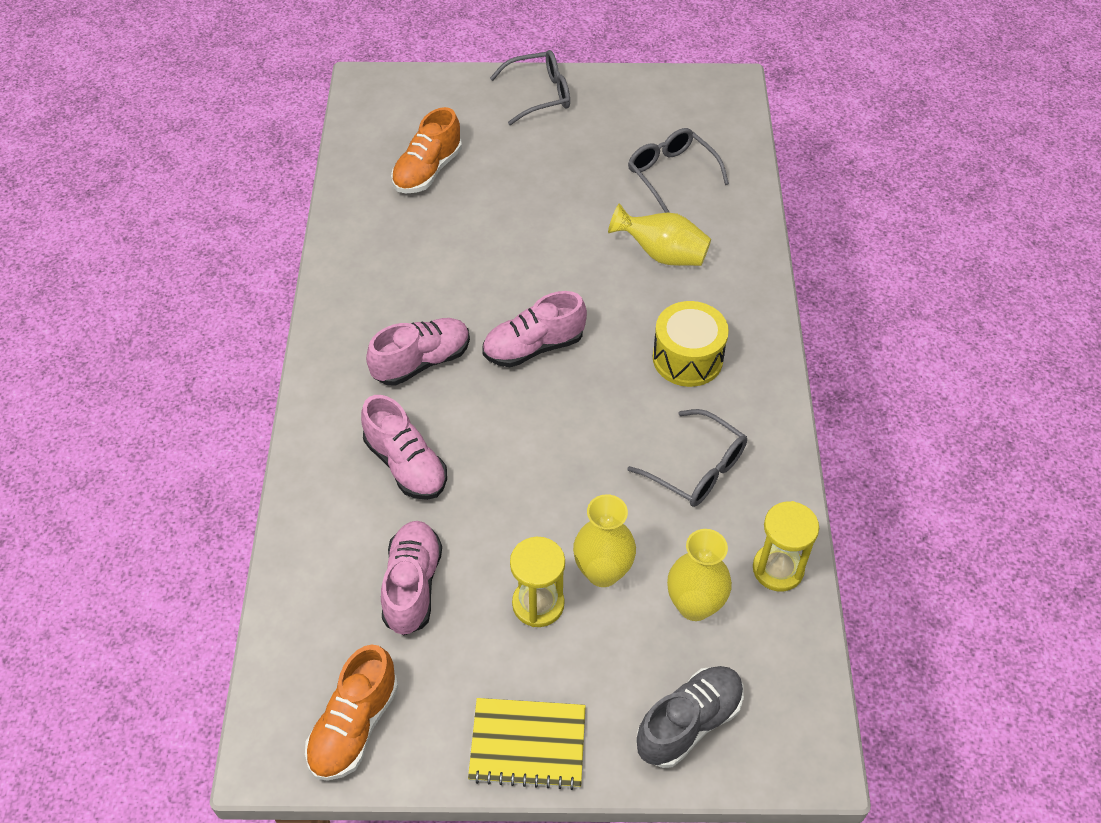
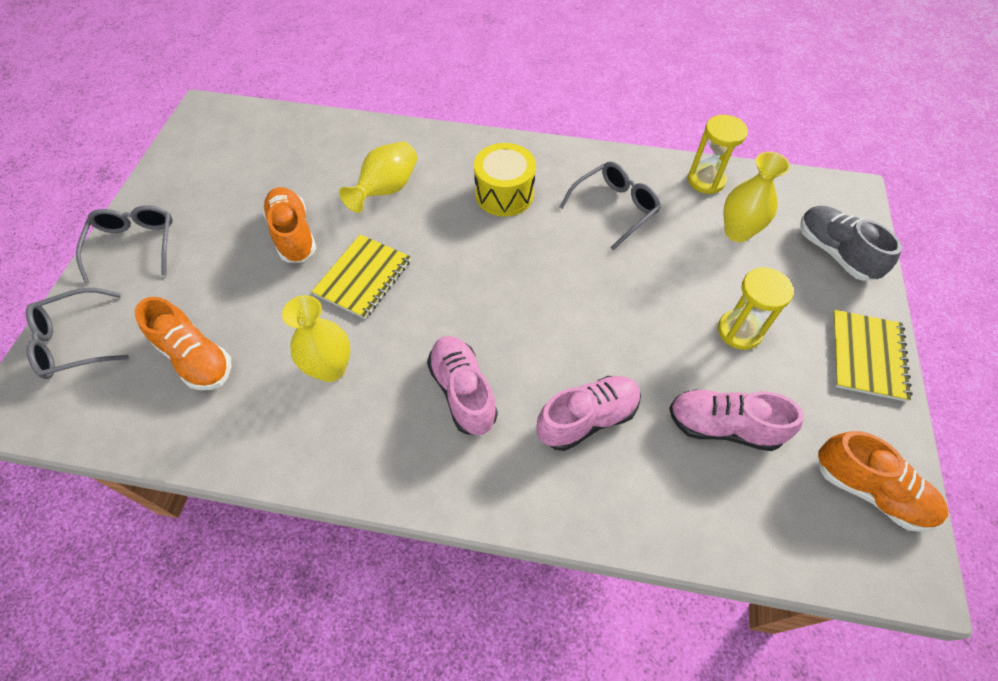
camera: 80 degrees left, 5 degrees up
pink shoe [482,291,587,367] -> none
yellow vase [573,494,636,587] -> yellow vase moved to [282,295,350,382]
grey glasses [628,128,729,213] -> grey glasses moved to [26,288,129,379]
none -> orange shoe [262,187,316,263]
none -> yellow notebook [312,234,411,319]

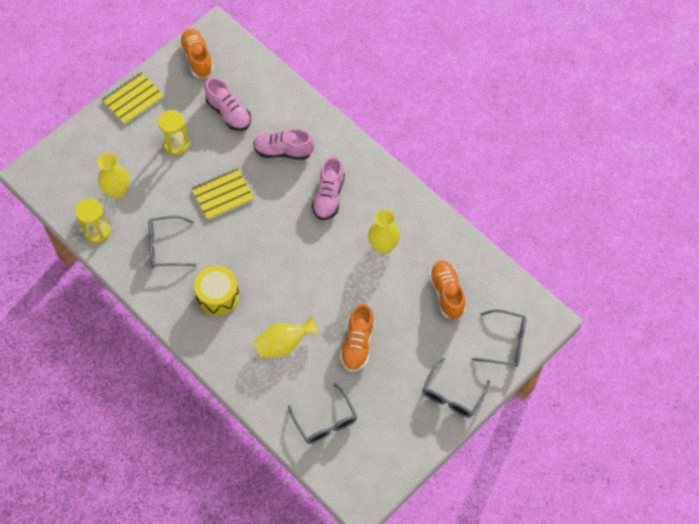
camera: 145 degrees left, 5 degrees up
yellow notebook [312,234,411,319] -> yellow notebook moved to [191,168,254,220]
grey shoe [800,206,902,281] -> none
none -> grey glasses [288,383,357,444]

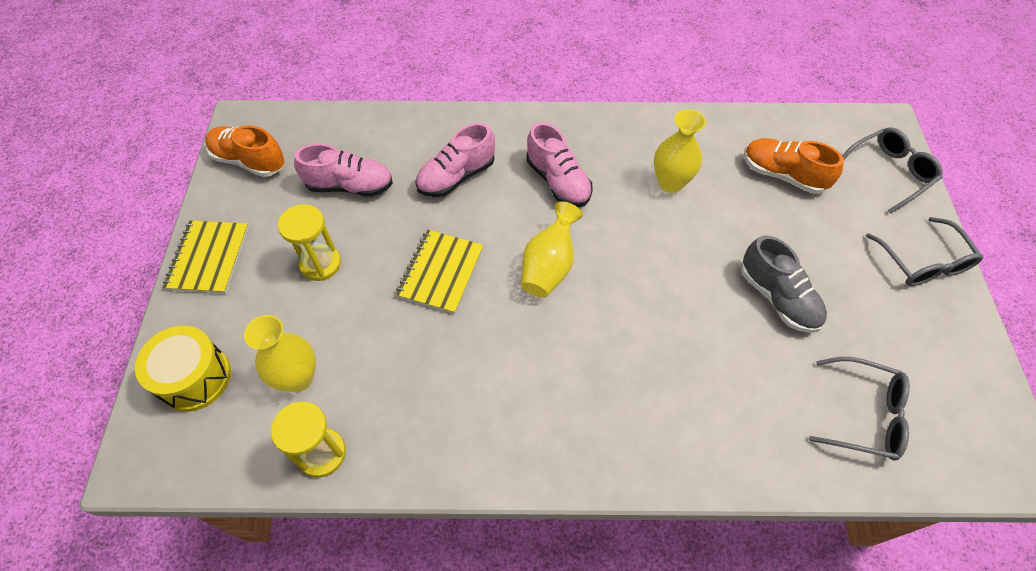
camera: 45 degrees left, 5 degrees down
grey glasses [148,216,197,268] -> none
yellow drum [194,266,239,316] -> yellow drum moved to [135,326,231,412]
yellow vase [253,316,319,358] -> yellow vase moved to [521,201,583,297]
orange shoe [340,304,375,372] -> grey shoe [741,236,827,333]

